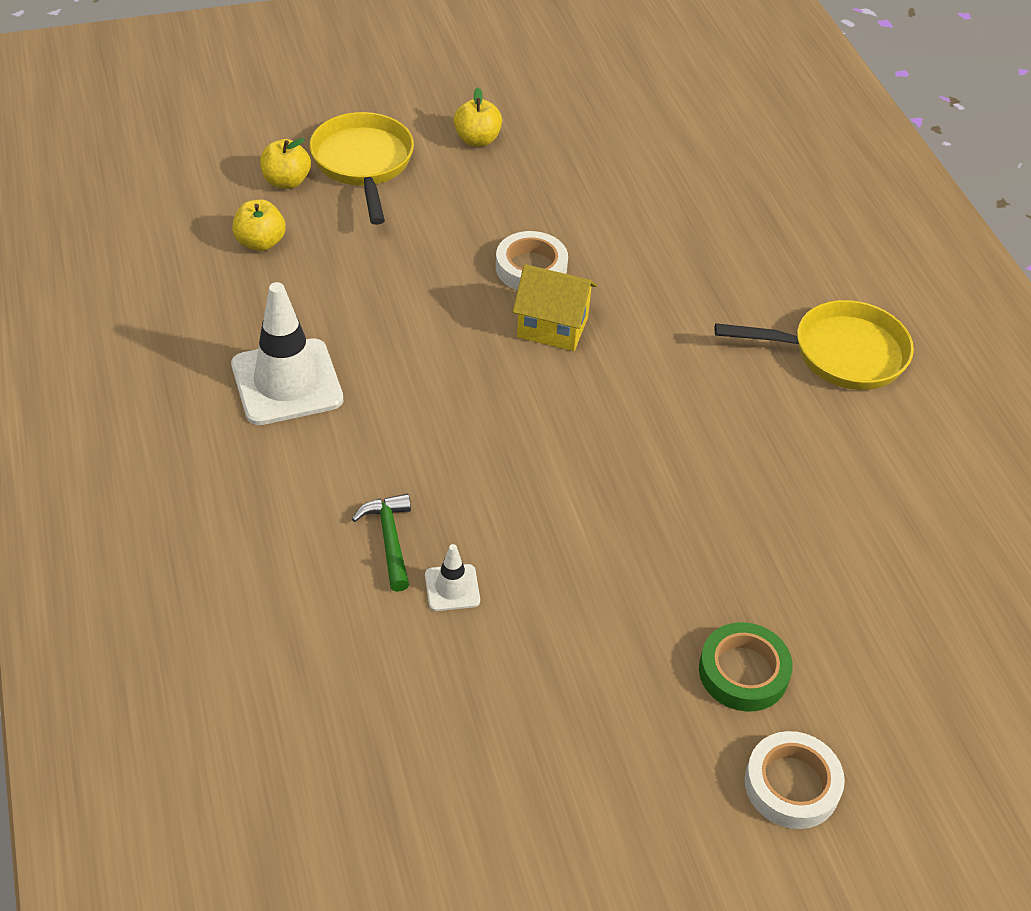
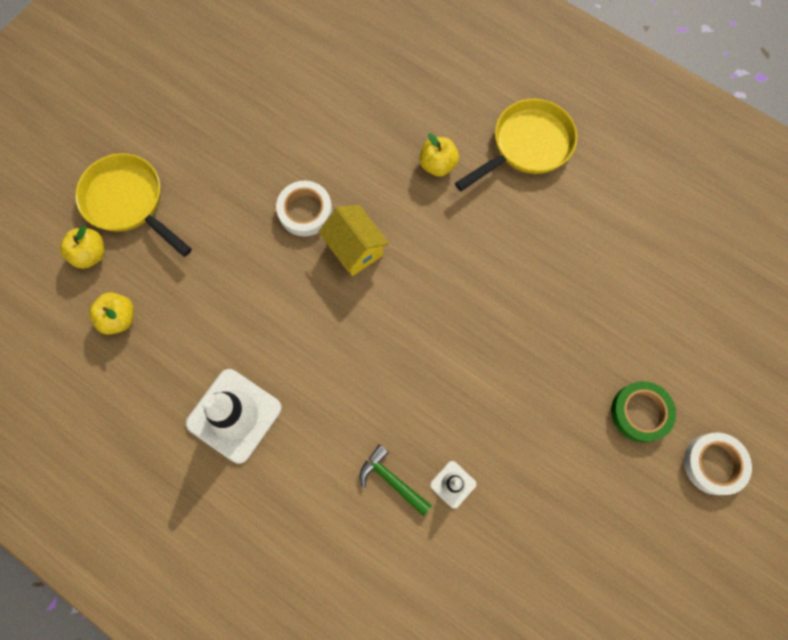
camera: 35 degrees left, 25 degrees up
yellow apple [454,87,502,147] -> yellow apple moved to [420,133,459,177]
yellow house [513,264,597,351] -> yellow house turned 75 degrees clockwise [318,205,389,276]

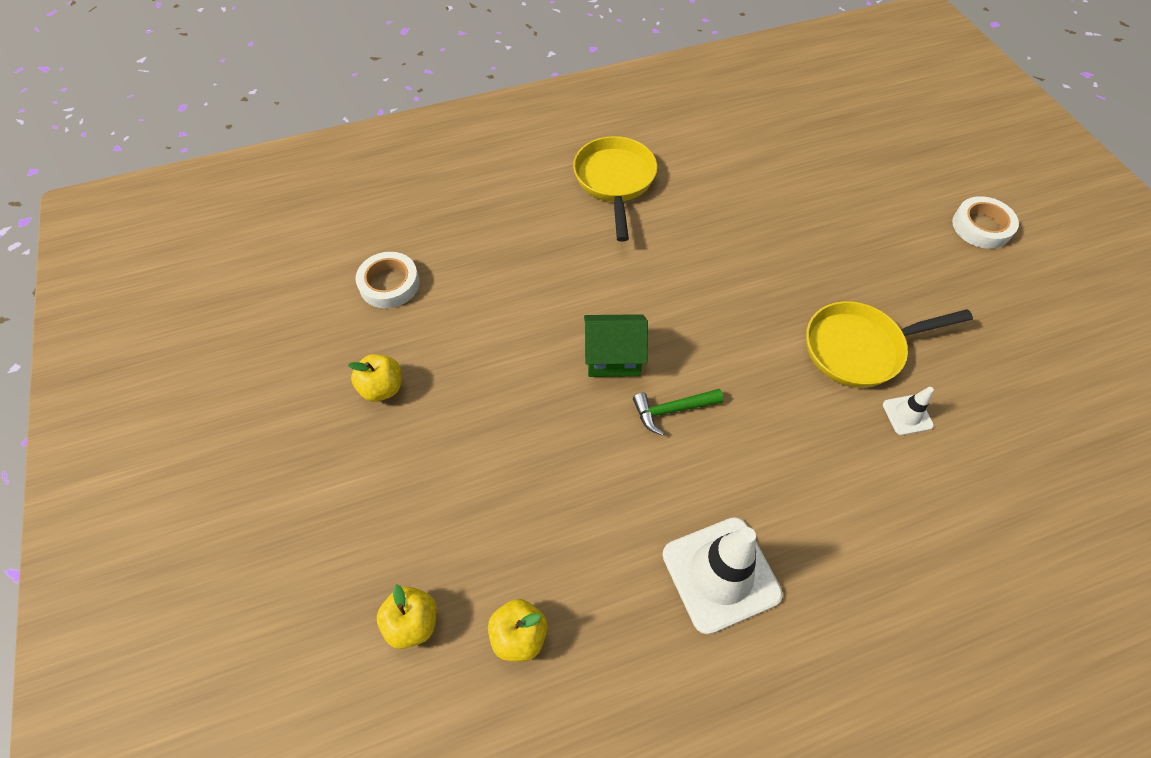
camera: 55 degrees left, 15 degrees down
yellow pan [75,153,192,257] -> yellow pan moved to [806,301,973,388]
white tape [276,181,332,236] -> white tape moved to [356,252,420,308]
yellow house [318,205,389,276] -> green house [584,314,648,377]
green hammer [360,444,432,516] -> green hammer moved to [633,389,724,436]
yellow apple [420,133,459,177] -> yellow apple moved to [348,354,401,402]
green tape [611,381,676,443] -> none

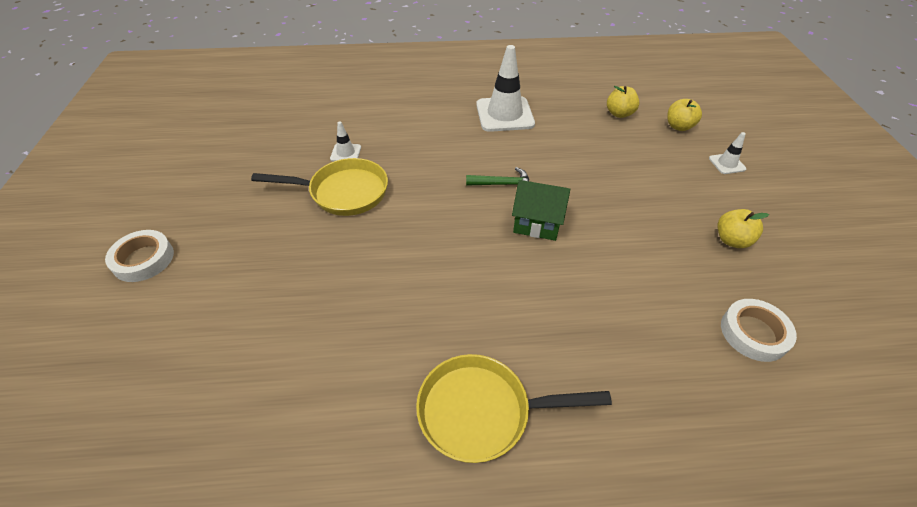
camera: 165 degrees left, 10 degrees down
yellow pan [573,136,657,242] -> yellow pan turned 75 degrees clockwise [416,354,612,463]
none -> white traffic cone [709,132,746,174]

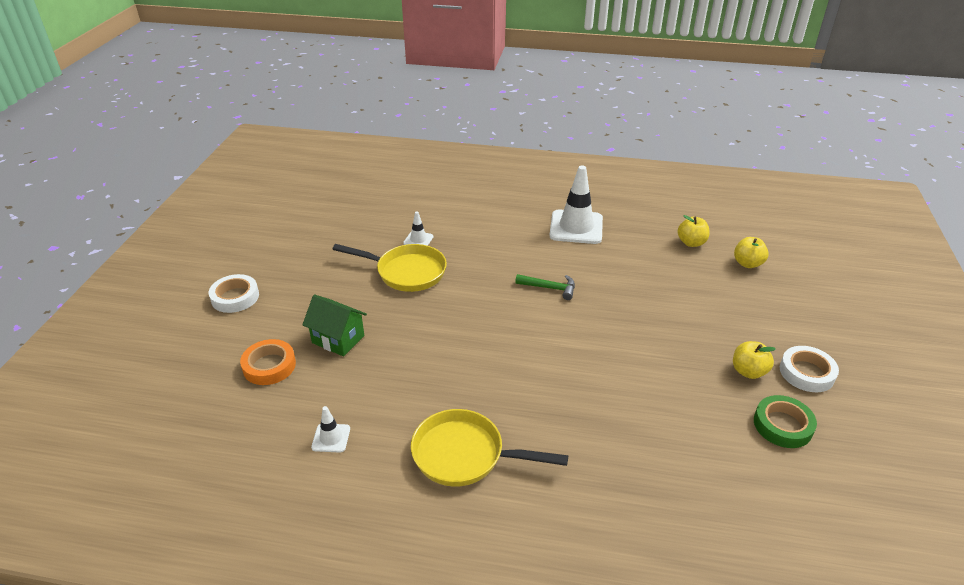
camera: 15 degrees right, 10 degrees down
green house [512,180,570,241] -> green house moved to [302,295,367,356]
white traffic cone [709,132,746,174] -> white traffic cone moved to [311,406,350,452]
white tape [721,299,797,362] -> white tape moved to [780,346,839,392]
none -> orange tape [240,339,296,385]
none -> green tape [754,395,817,448]

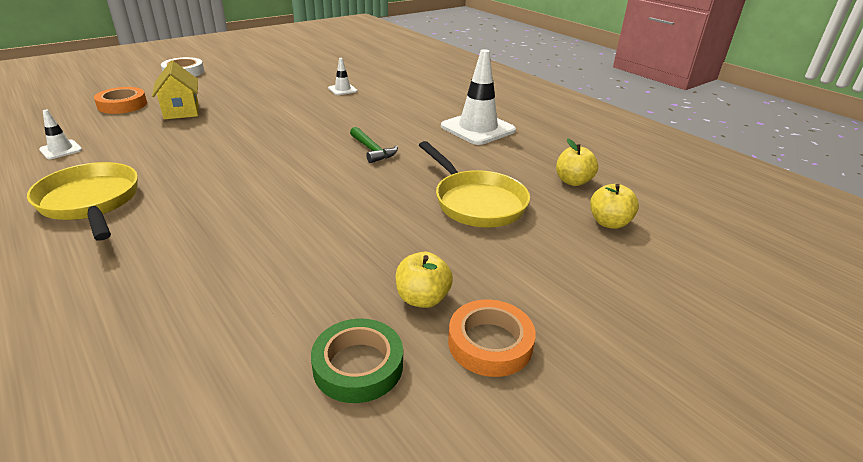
camera: 40 degrees right, 5 degrees down
green house [302,295,367,356] -> yellow house [152,61,199,119]
yellow pan [332,244,447,292] -> yellow pan moved to [419,141,530,228]
white tape [780,346,839,392] -> orange tape [448,300,536,377]

